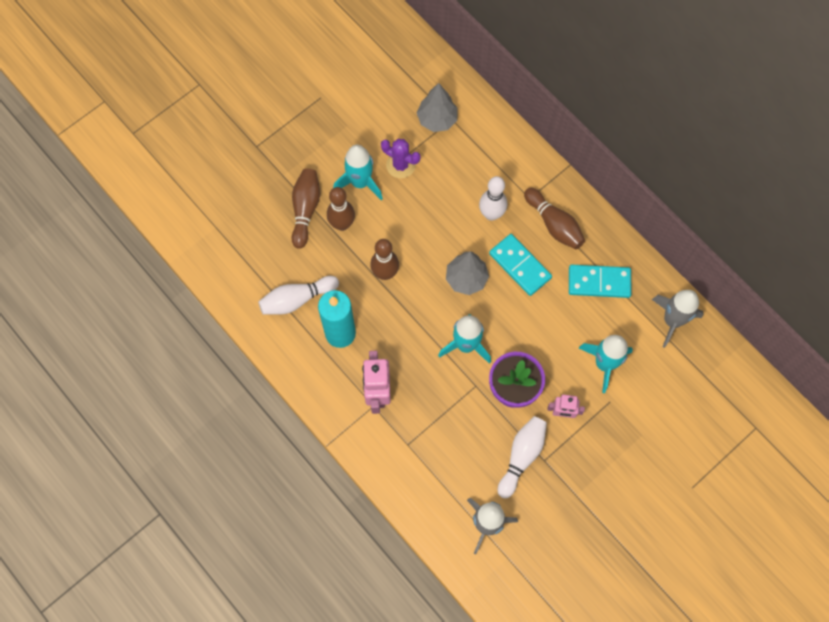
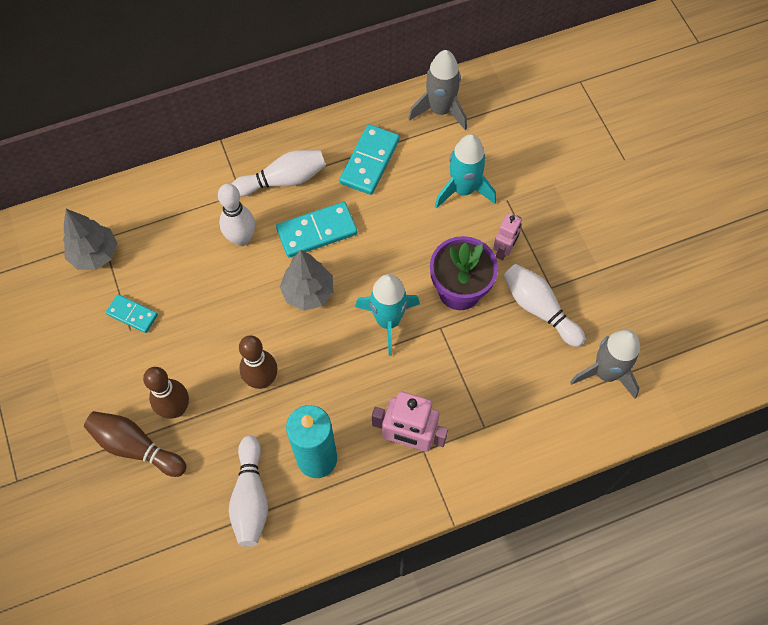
camera: 70 degrees left, 5 degrees down
turquoise rocket [333,145,383,200] -> none
purple cactus [381,139,420,178] -> turquoise domino [106,294,158,333]
brown bowling pin [524,188,585,250] -> white bowling pin [232,150,326,196]

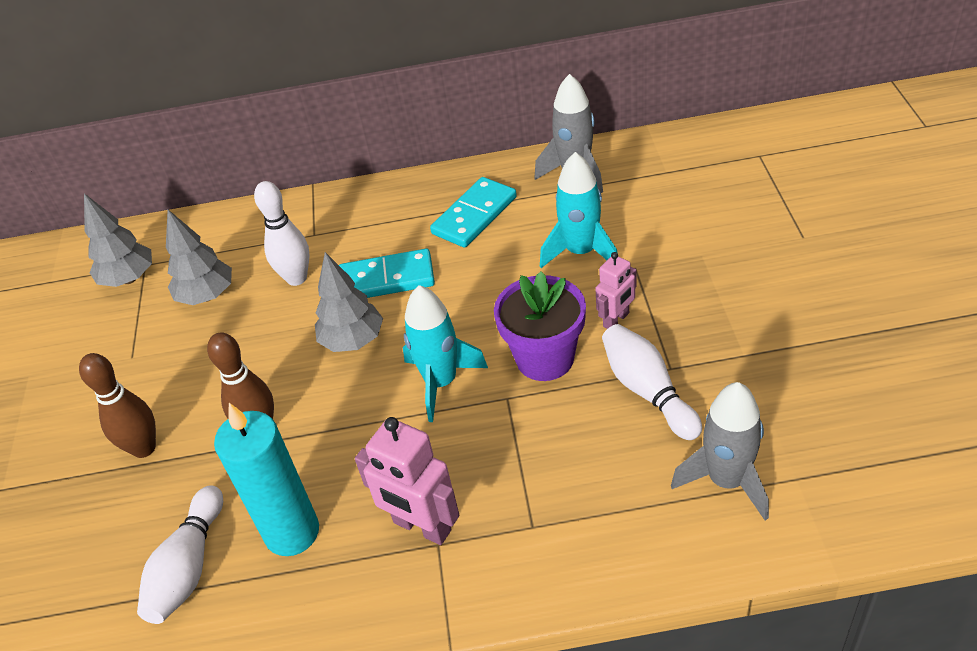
camera: 20 degrees right, 20 degrees down
brown bowling pin [84,411,187,477] -> none
turquoise domino [106,294,158,333] -> none
white bowling pin [232,150,326,196] -> none
none -> grey tree [166,210,232,305]

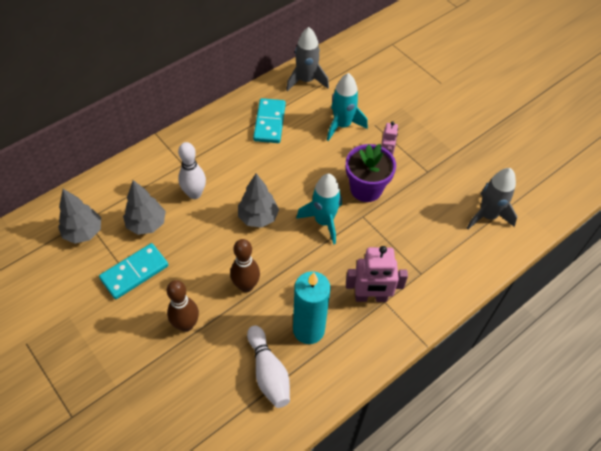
camera: 40 degrees left, 10 degrees up
turquoise domino [339,249,435,298] -> turquoise domino moved to [99,243,168,299]
white bowling pin [602,324,702,440] -> none

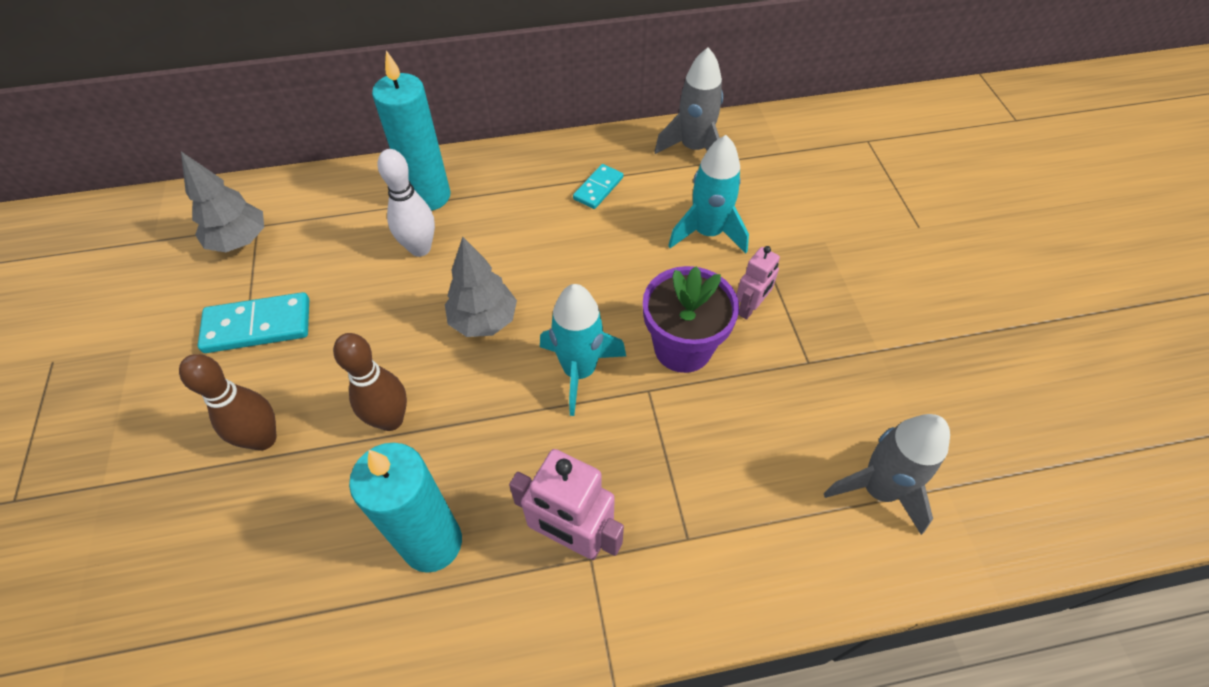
camera: 30 degrees right, 0 degrees up
grey tree [123,180,166,235] -> none
white bowling pin [247,325,290,408] -> none
turquoise domino [253,98,286,143] -> turquoise domino [573,164,623,209], size x0.61
none -> turquoise candle [372,50,451,211]

